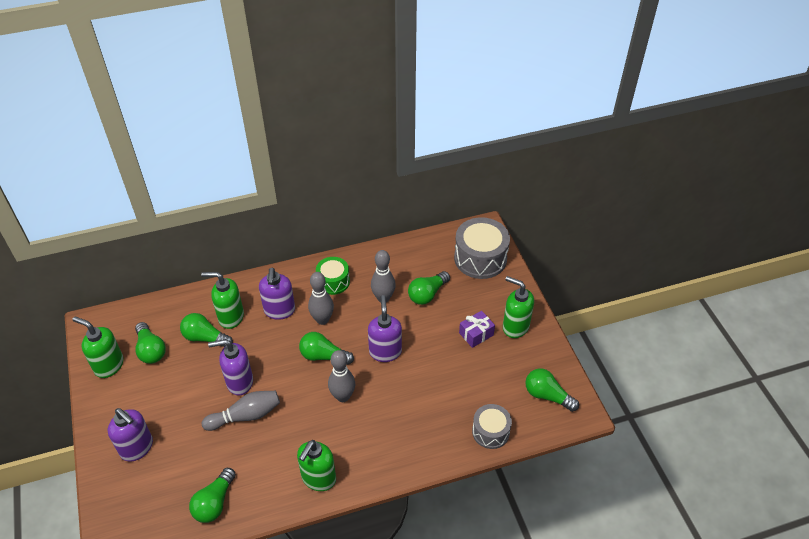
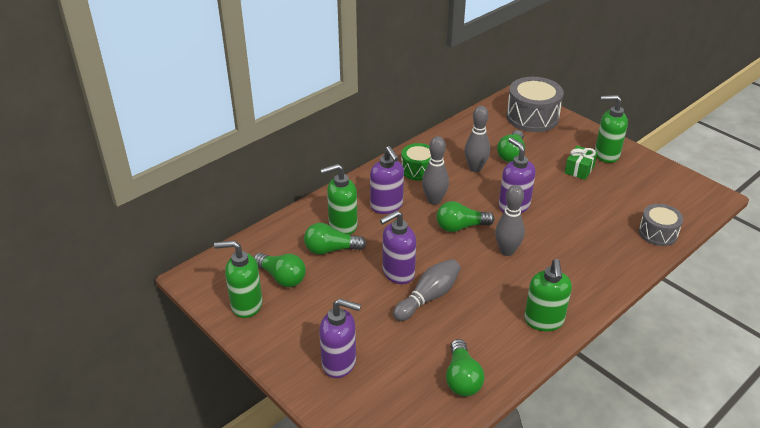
camera: 25 degrees left, 10 degrees down
purple gift [459,311,495,348] -> green gift [565,146,598,180]
green light bulb [525,368,579,412] -> none

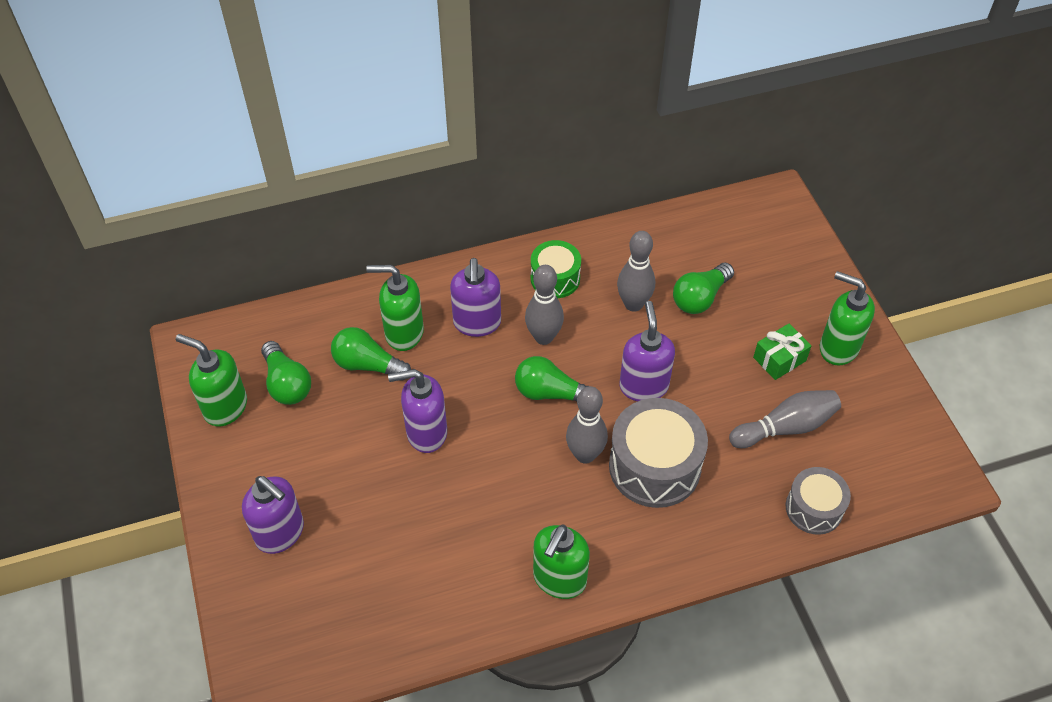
camera: 25 degrees right, 15 degrees up
grey bowling pin [393,259,461,321] -> grey bowling pin moved to [729,390,841,448]
green light bulb [446,339,485,397] -> none
grey drum [506,77,564,132] -> grey drum moved to [609,398,708,508]

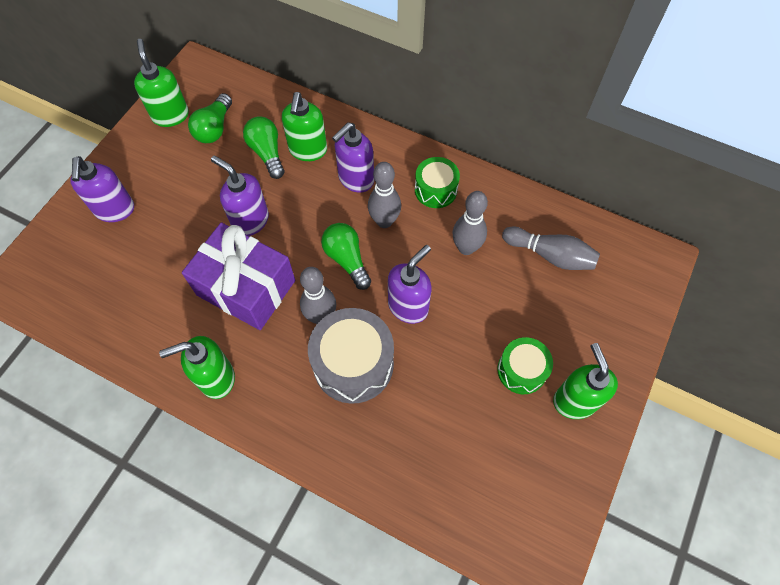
camera: 45 degrees right, 10 degrees up
green soap dispenser [366,265,424,351] -> green soap dispenser turned 135 degrees counterclockwise [282,92,327,161]
green light bulb [673,263,734,314] -> none
grey bowling pin [729,390,841,448] -> grey bowling pin moved to [502,226,600,270]
green gift [753,324,811,380] -> green drum [497,337,553,394]
grey drum [786,467,851,535] -> none
none -> purple gift [182,222,295,330]

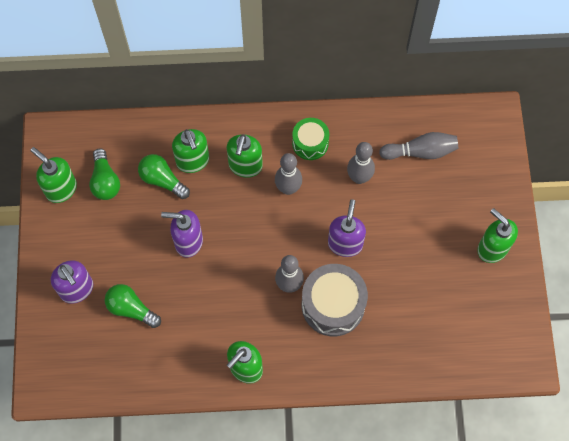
camera: 30 degrees left, 5 degrees up
purple gift [182,222,295,330] -> none
green light bulb [321,223,371,290] -> green light bulb moved to [105,284,161,328]
purple soap dispenser [332,122,374,193] -> green soap dispenser [227,134,263,178]
green drum [497,337,553,394] -> none

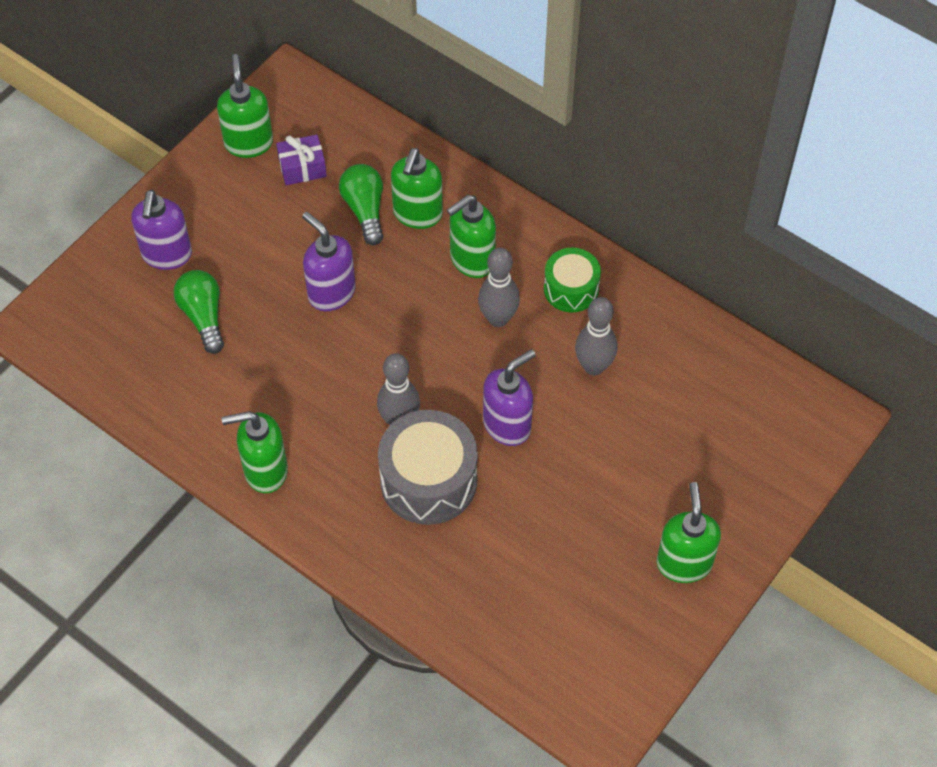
camera: 40 degrees right, 10 degrees down
green light bulb [89,148,120,200] -> purple gift [276,134,327,185]
grey bowling pin [379,132,458,160] -> none

